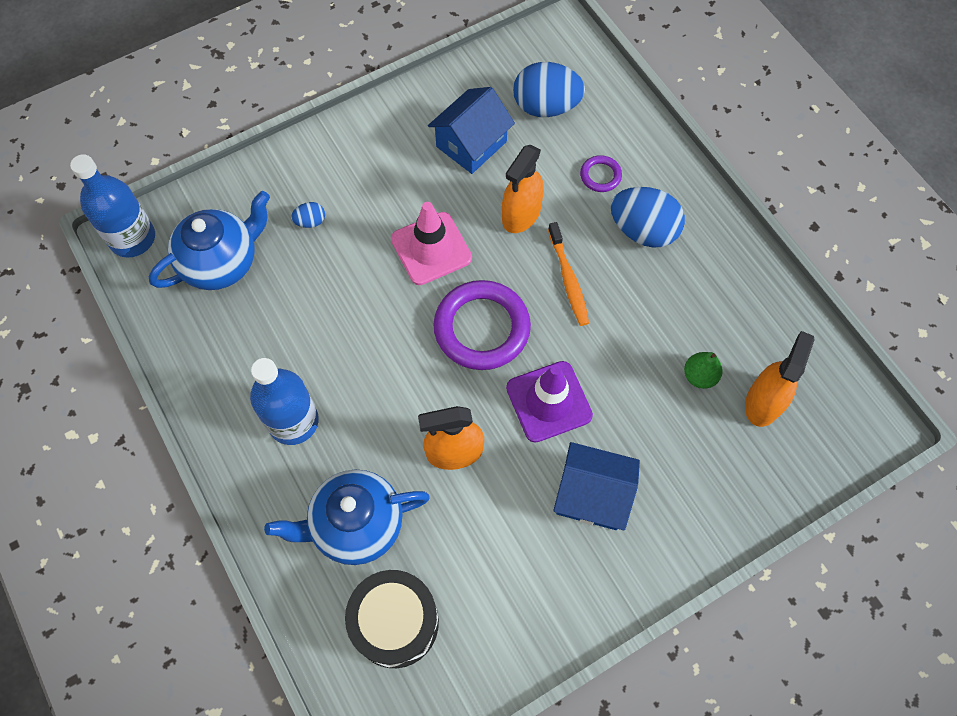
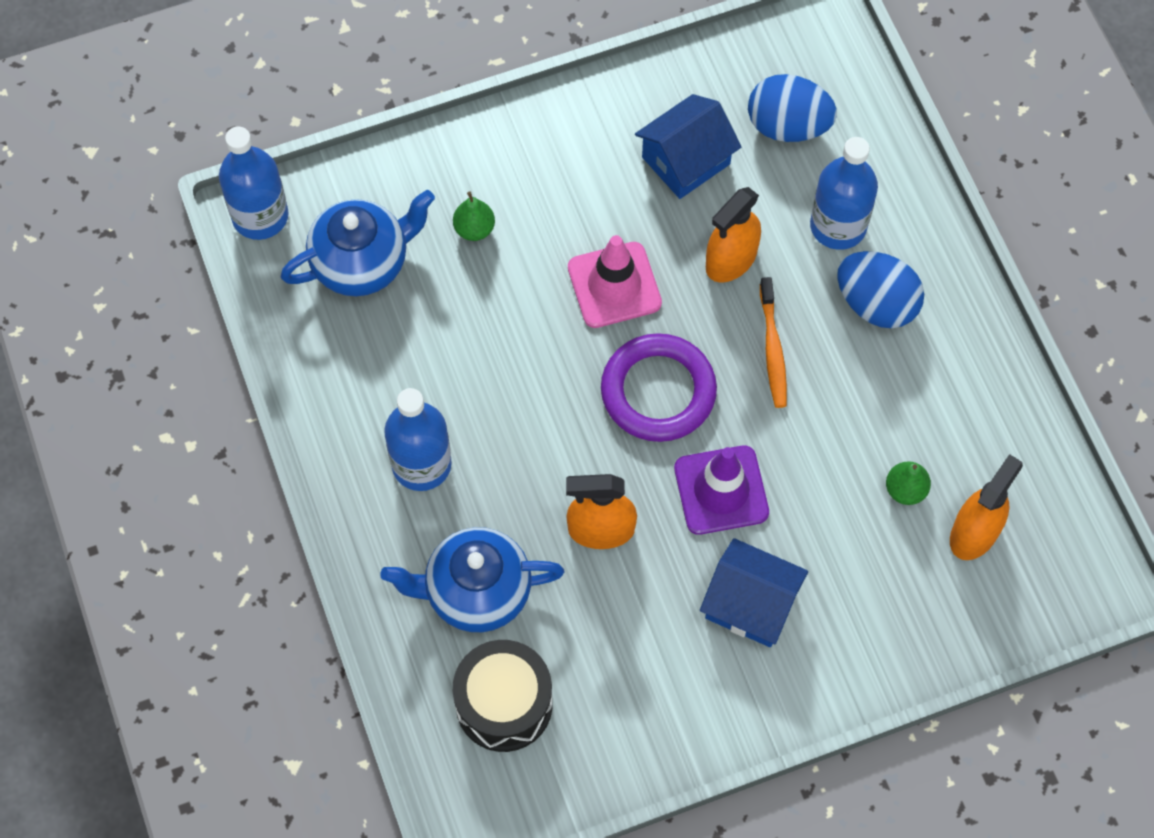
camera: 10 degrees right, 0 degrees up
blue egg [291,202,325,228] -> green pear [453,192,495,241]
purple ring [580,155,622,192] -> blue bottle [810,137,878,250]

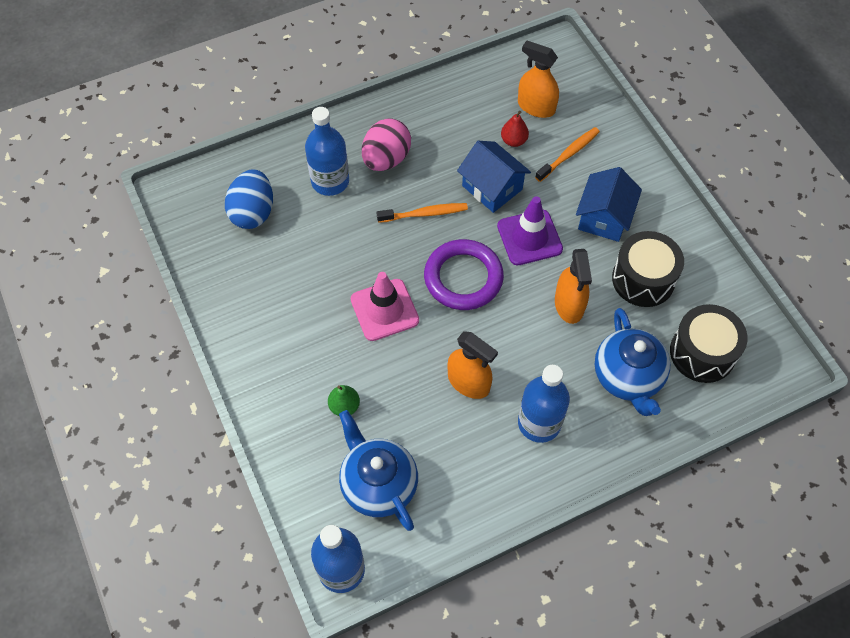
camera: 95 degrees left, 5 degrees down
blue house [635,94,741,199] -> blue house moved to [457,141,531,213]
orange spray bottle [706,187,761,282] -> orange spray bottle moved to [447,331,498,399]
blue egg [837,251,924,328] -> pink egg [362,118,411,171]
green pear [886,461,931,505] -> red pear [501,111,529,147]
none -> orange toothbrush [535,127,600,182]
none -> black drum [612,231,684,307]

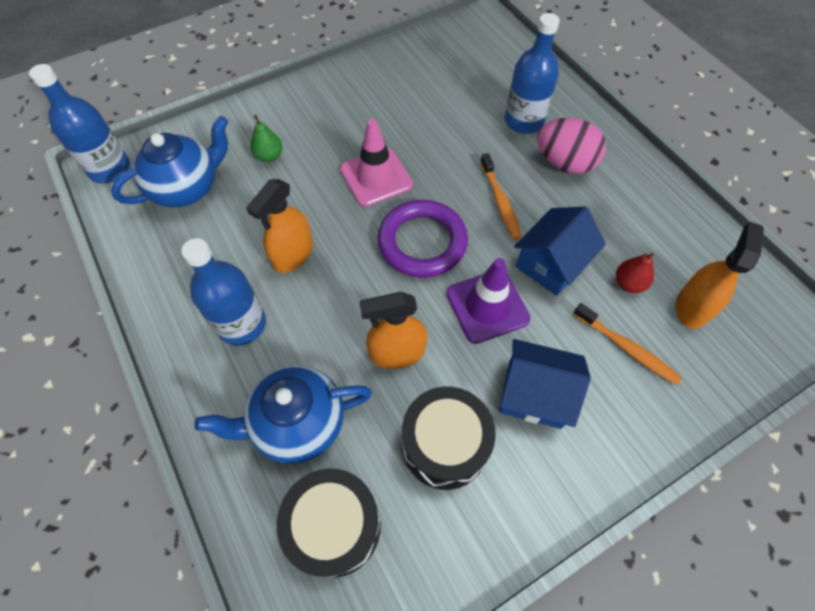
camera: 85 degrees right, 0 degrees up
blue egg [225,170,273,229] -> none

